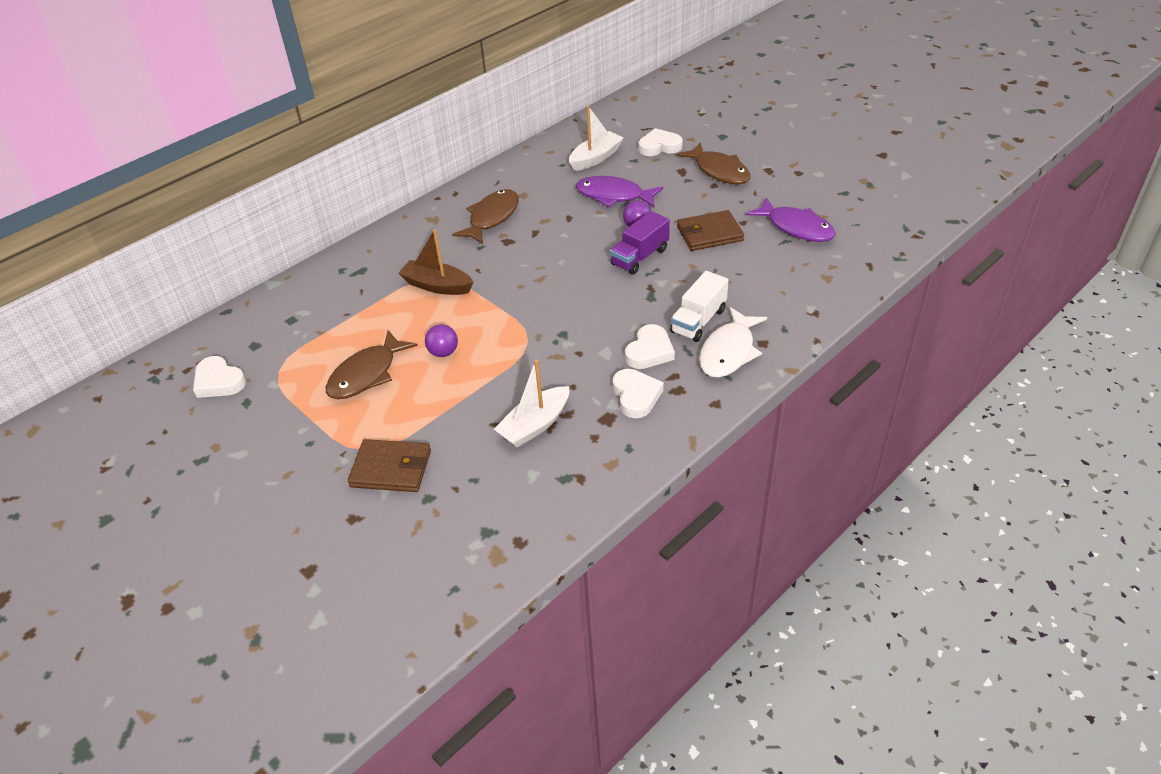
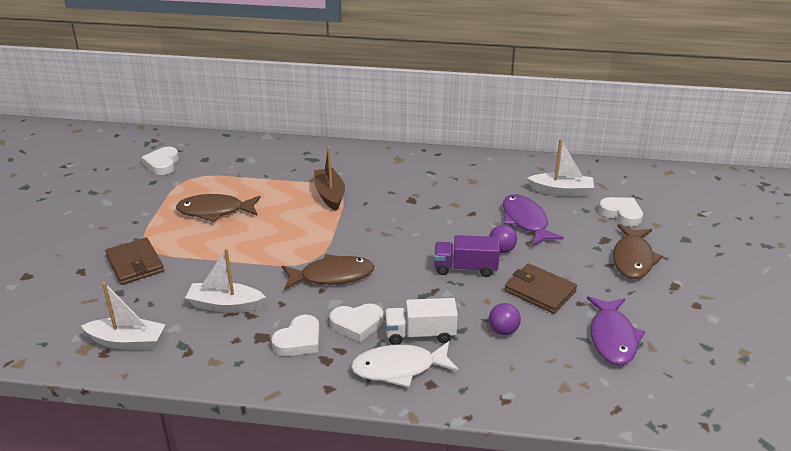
camera: 50 degrees right, 10 degrees down
purple ball [425,324,458,357] -> purple ball moved to [489,303,521,335]
brown fish [452,189,519,244] -> brown fish moved to [282,254,374,290]
none -> white boat [81,282,166,350]

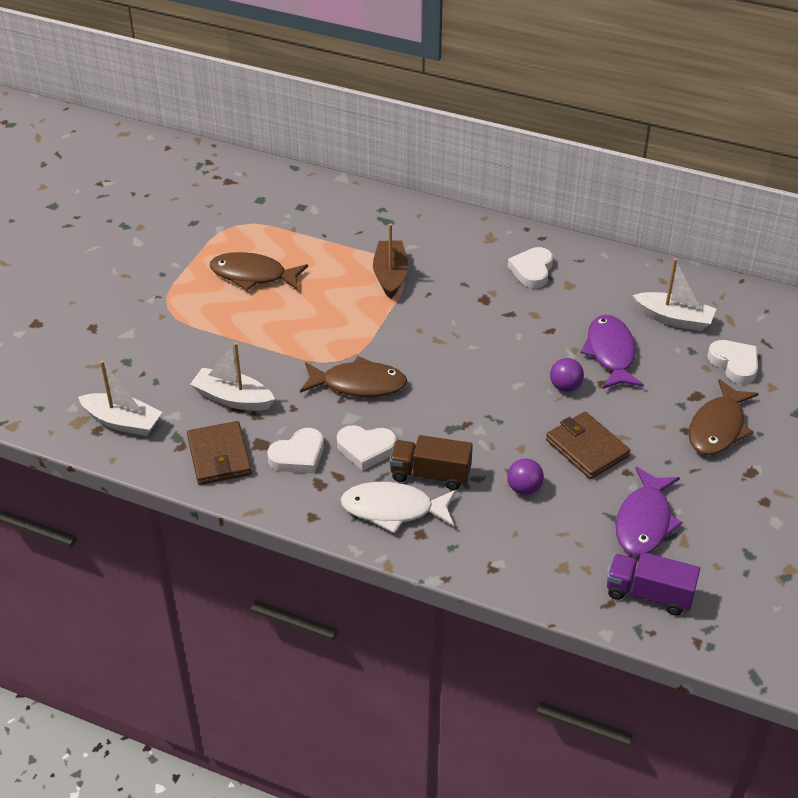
camera: 15 degrees right, 10 degrees up
brown wallet [105,237,164,285] -> brown wallet moved to [187,421,252,485]
white heart [141,147,179,175] -> white heart moved to [508,247,553,288]
white truck [385,298,458,345] -> brown truck [389,435,473,490]
purple truck [434,235,500,277] -> purple truck moved to [607,552,700,616]

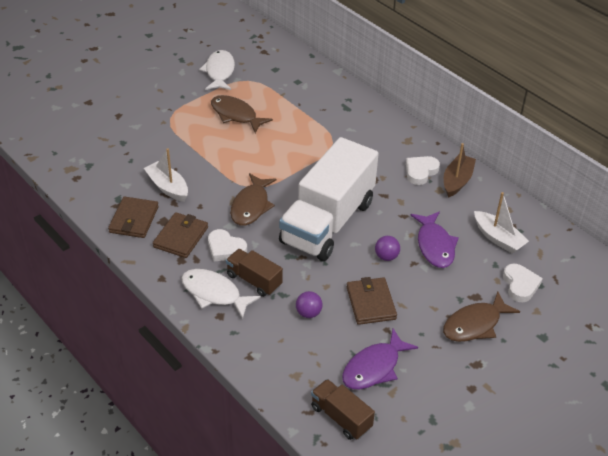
camera: 25 degrees right, 0 degrees up
white boat [78,360,162,436] -> none
white heart [268,428,324,473] -> brown wallet [153,212,208,258]
brown fish [300,356,408,397] -> brown fish turned 75 degrees clockwise [230,173,277,226]
brown boat [373,223,408,299] -> brown boat moved to [444,143,476,198]
purple fish [580,315,644,389] -> purple fish turned 150 degrees clockwise [410,211,459,268]
purple truck [607,552,700,616] -> brown truck [311,379,375,440]
none -> white fish [199,50,235,90]
none -> white truck [279,137,379,261]

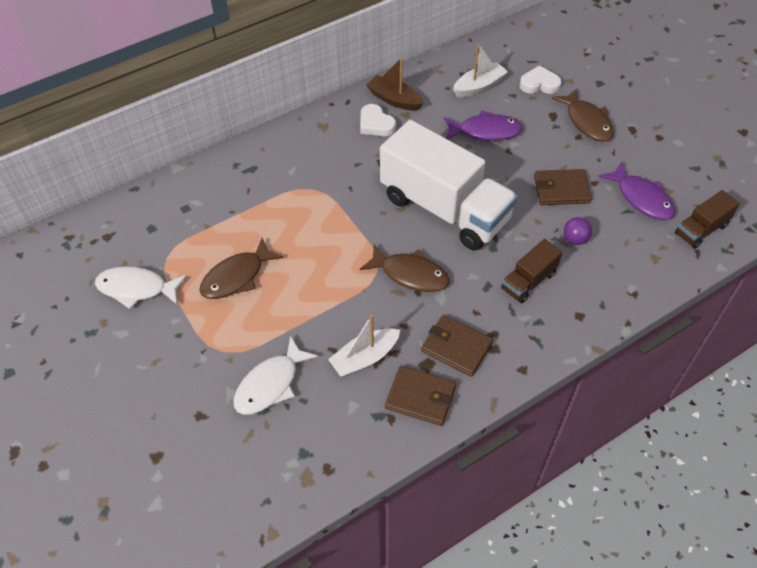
camera: 80 degrees left, 10 degrees up
white fish [182,269,261,319] -> white fish moved to [233,335,318,415]
white heart [208,229,247,261] -> none
purple ball [375,236,400,261] -> none

